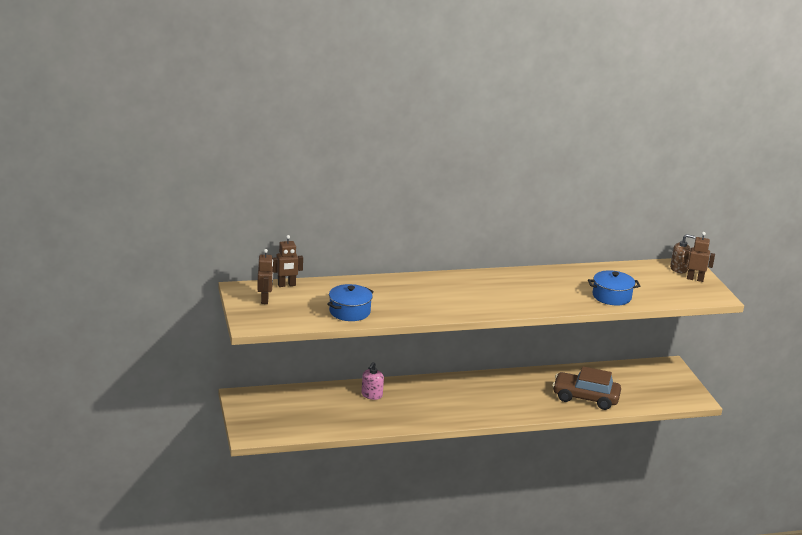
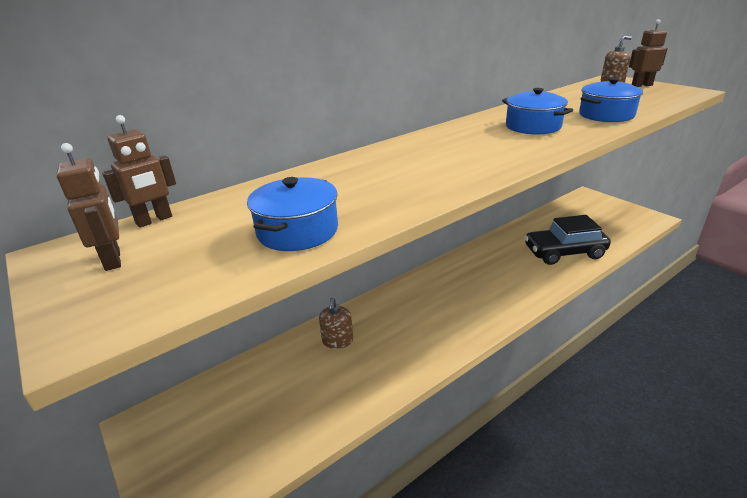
camera: 20 degrees left, 5 degrees up
pink soap dispenser [362,362,384,400] -> brown soap dispenser [319,297,353,349]
brown car [552,367,621,410] -> black car [524,215,611,265]
none -> blue pot [502,88,573,135]

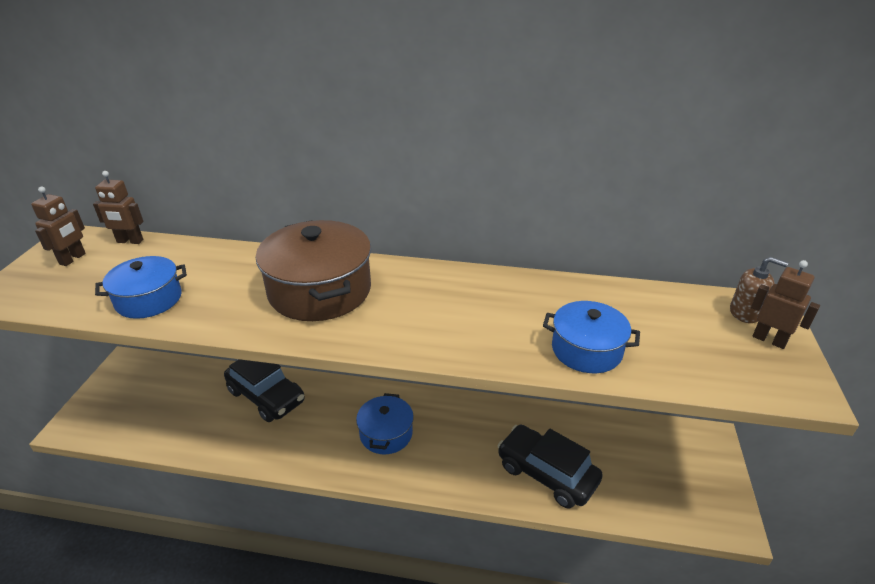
camera: 45 degrees right, 5 degrees up
brown soap dispenser [319,297,353,349] -> black car [224,359,305,422]
blue pot [502,88,573,135] -> blue pot moved to [356,393,414,454]
none -> brown pot [256,220,371,321]

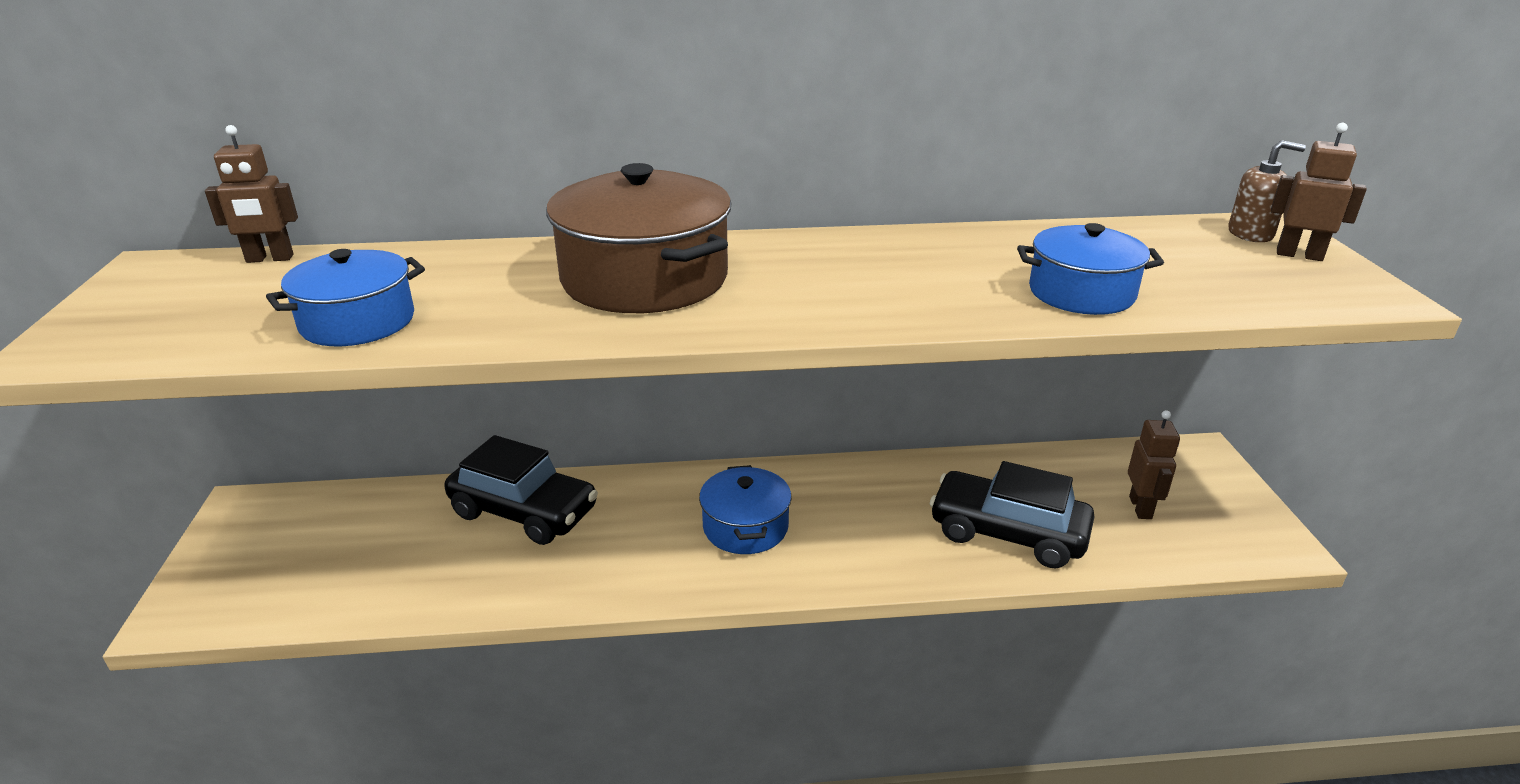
camera: 15 degrees left, 5 degrees down
brown robot [31,187,86,266] -> brown robot moved to [1128,410,1180,519]

